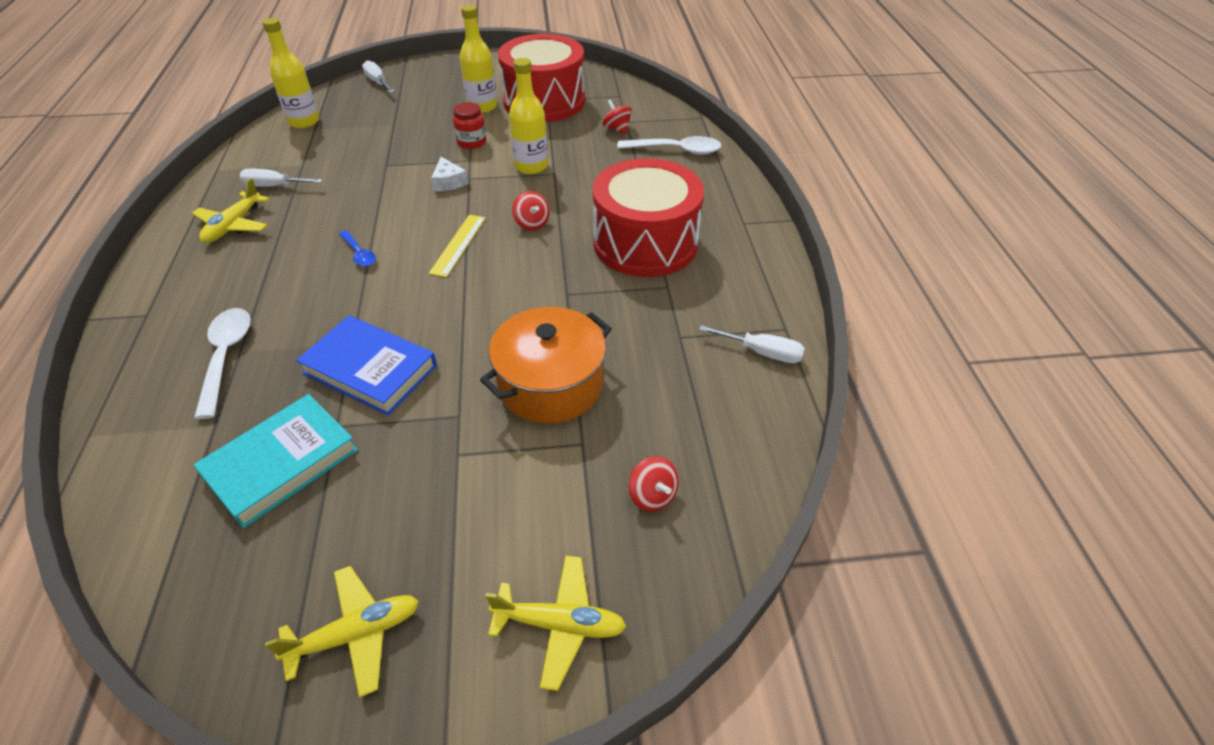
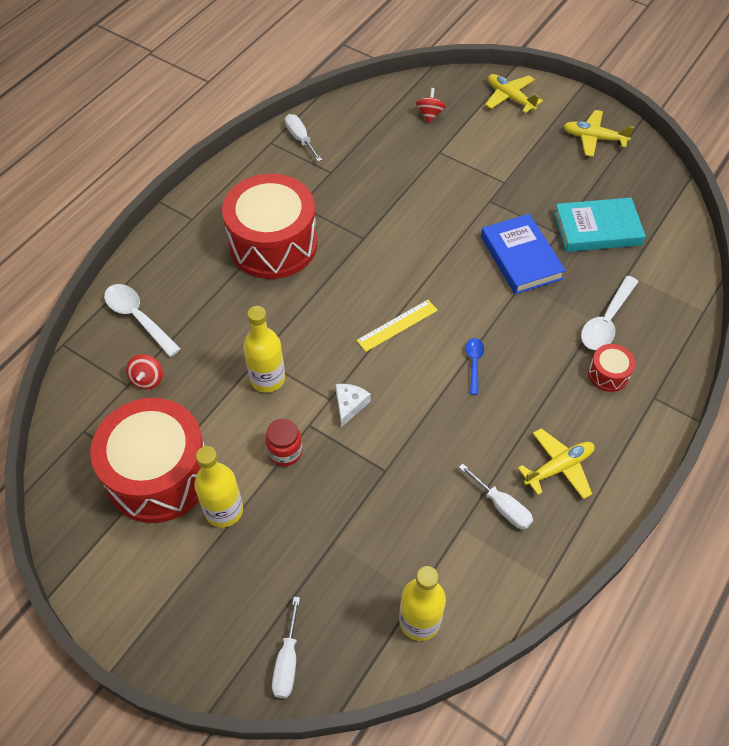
camera: 140 degrees left, 10 degrees up
orange pot [480,307,612,424] -> none
red spinning top [512,191,550,231] -> none
none -> red drum [588,344,635,392]

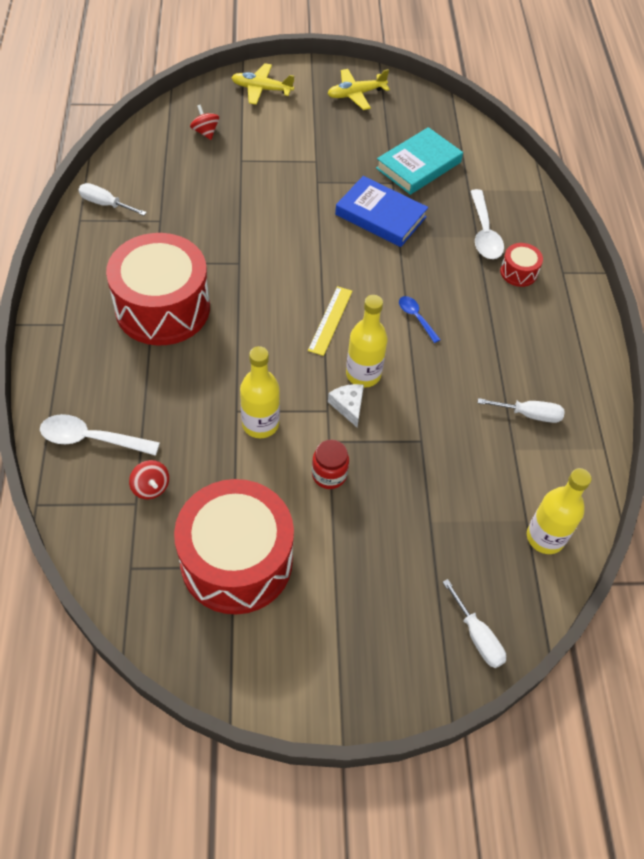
camera: 40 degrees left, 0 degrees up
yellow bottle [194,446,243,527] -> yellow bottle moved to [346,295,387,387]
yellow plane [518,428,595,499] -> none

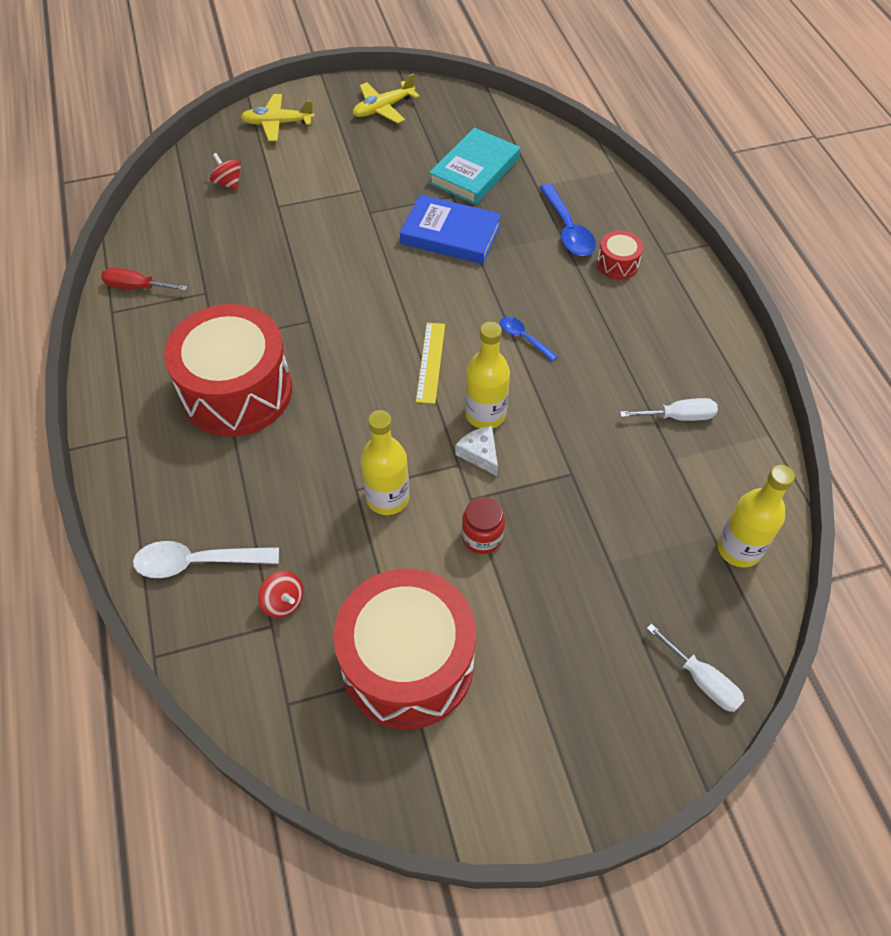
camera: 10 degrees left, 0 degrees up
white screwdriver [78,183,147,216] -> red screwdriver [101,268,188,291]
white spoon [470,189,504,259] -> blue spoon [539,184,596,256]

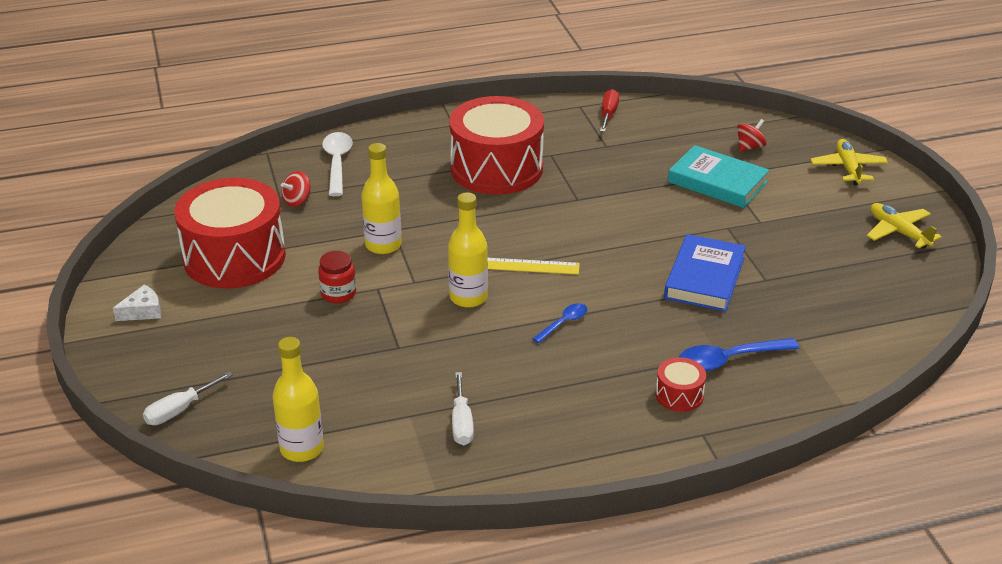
camera: 90 degrees right, 20 degrees down
turquoise book [429,128,520,205] -> turquoise book moved to [668,145,770,208]
white cheese [455,426,498,476] -> white cheese moved to [113,285,161,321]

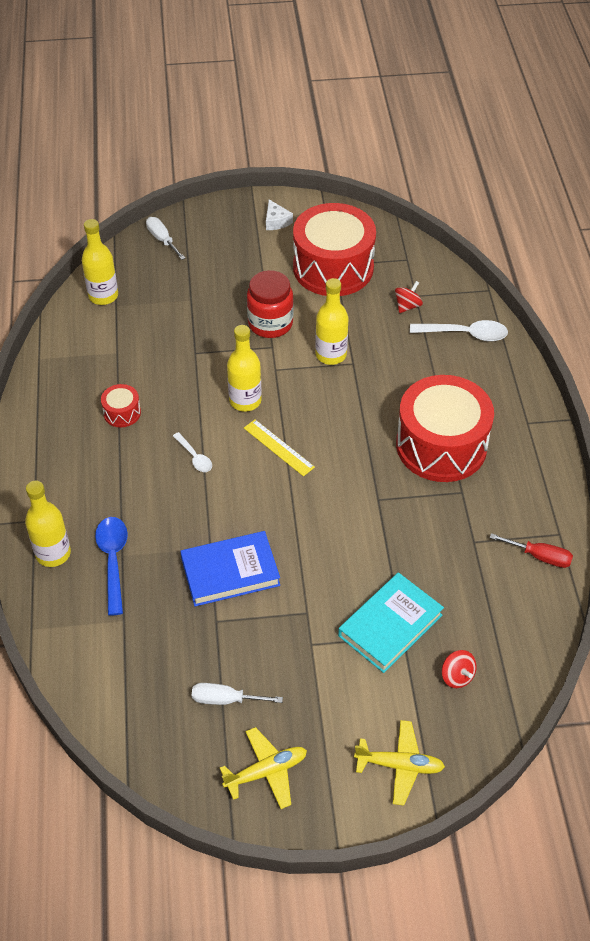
camera: 100 degrees right, 15 degrees up
red spinning top [281,171,311,207] -> red spinning top turned 75 degrees clockwise [395,281,423,313]
red jar [318,251,356,304] -> red jar [247,270,294,338], size x1.59
white screwdriver [452,372,474,445] -> white screwdriver moved to [192,683,283,705]
yellow ruler [488,258,580,275] -> yellow ruler turned 60 degrees counterclockwise [244,420,315,476]
blue spoon [533,303,587,343] -> white spoon [173,432,212,472]
red drum [656,357,706,412] -> red drum moved to [101,384,141,427]
blue book [664,234,746,312] -> blue book turned 45 degrees counterclockwise [180,531,280,606]
none -> yellow bottle [25,481,71,567]

